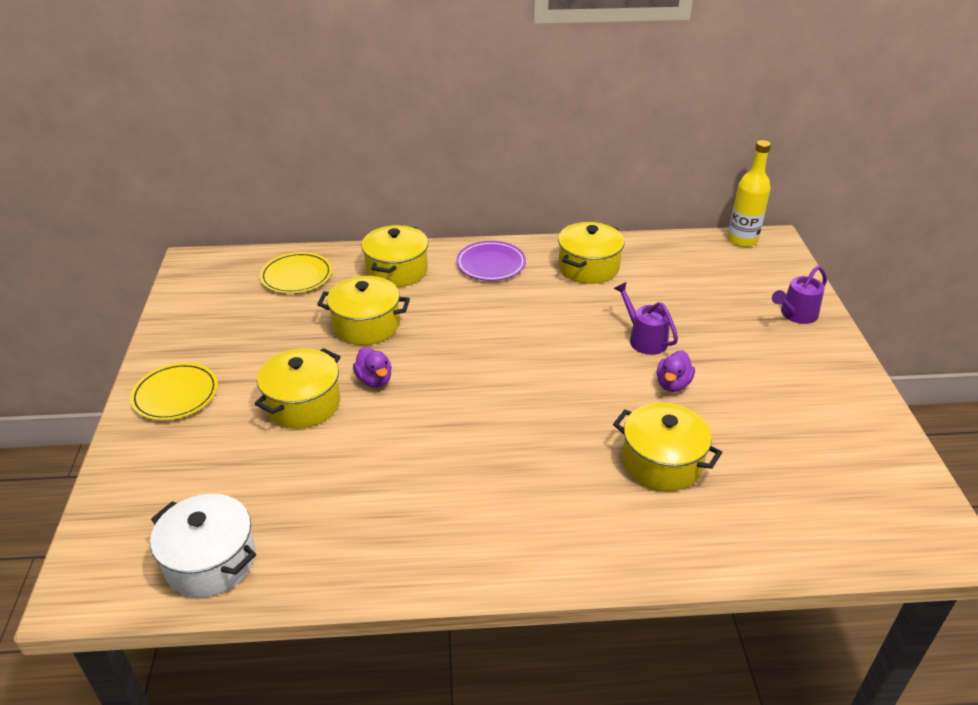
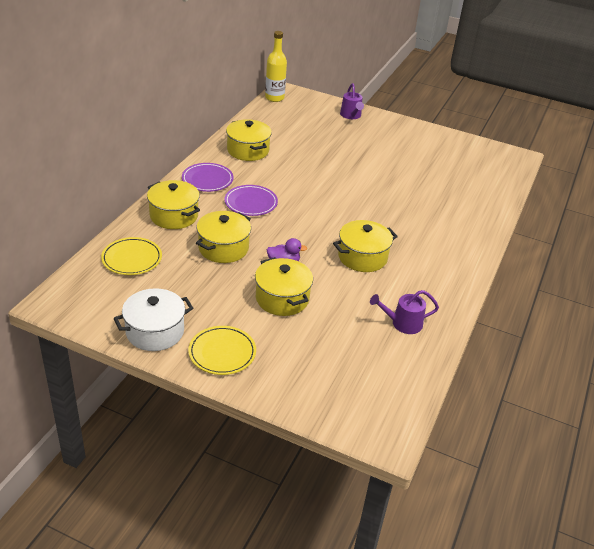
camera: 65 degrees left, 0 degrees up
white pot [150,494,256,598] -> white pot moved to [114,288,193,351]
yellow pot [613,403,722,491] -> yellow pot moved to [333,220,398,272]
purple watering can [614,282,678,355] -> purple watering can moved to [370,290,439,334]
purple duck [657,350,695,392] -> none
none -> purple plate [224,185,278,216]

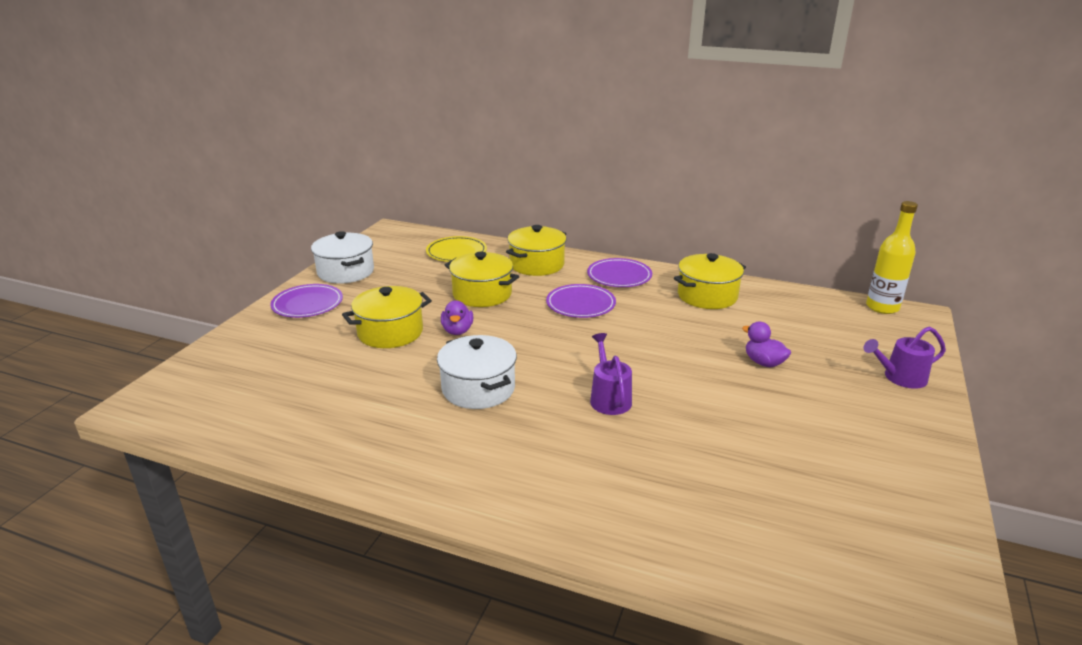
camera: 90 degrees right, 10 degrees down
yellow plate [188,326,256,375] -> purple plate [270,284,343,318]
yellow pot [333,220,398,272] -> white pot [437,335,517,409]
purple watering can [370,290,439,334] -> purple watering can moved to [590,333,632,415]
none -> purple duck [742,321,791,367]

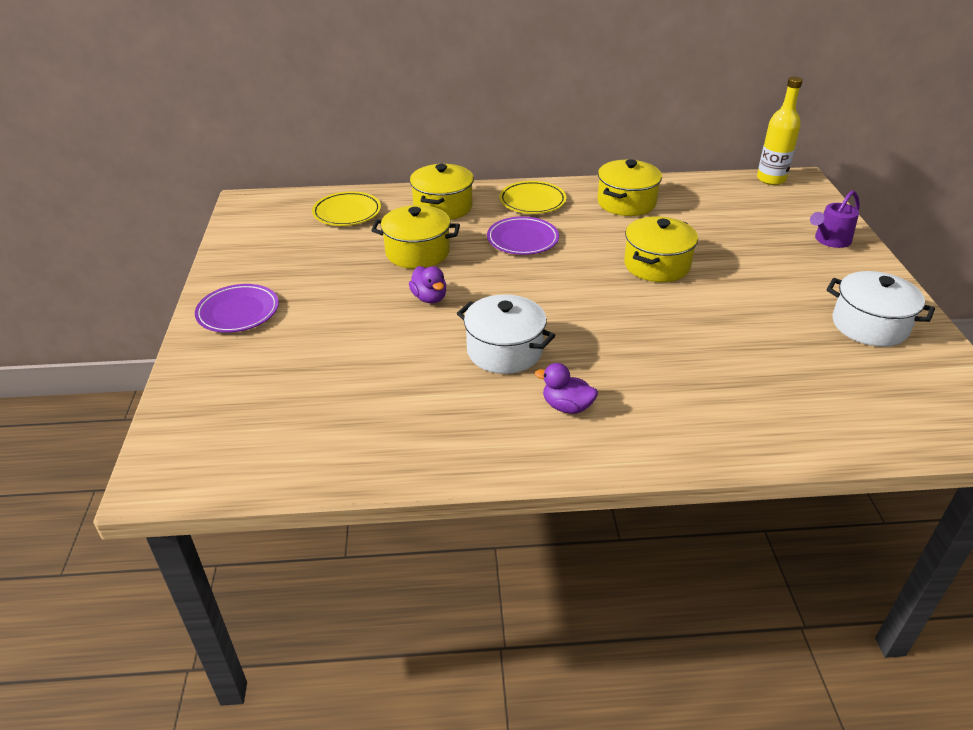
camera: 25 degrees left, 10 degrees up
white pot [311,231,374,284] -> white pot moved to [826,271,935,347]
yellow pot [342,286,432,348] -> yellow pot moved to [624,216,698,282]
purple plate [587,258,652,287] -> yellow plate [499,181,566,214]
purple watering can [590,333,632,415] -> none
purple duck [742,321,791,367] -> purple duck moved to [535,363,598,414]

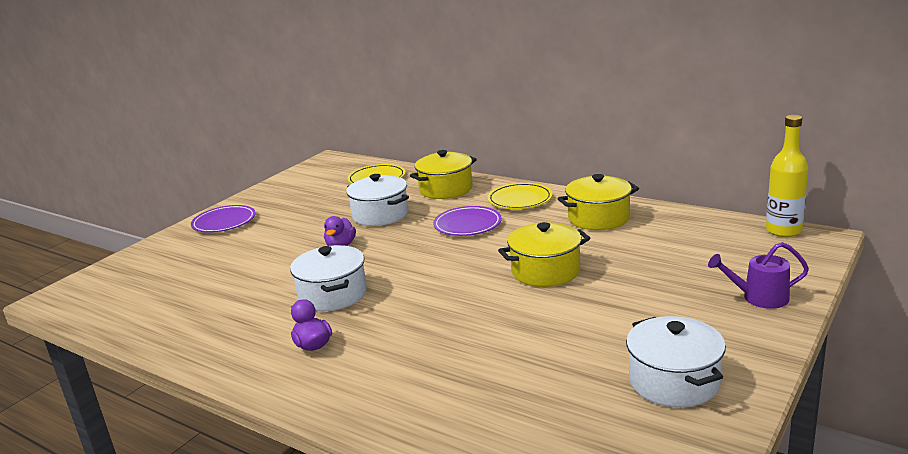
camera: 40 degrees right, 15 degrees down
yellow pot [371,205,460,269] -> white pot [346,174,409,226]

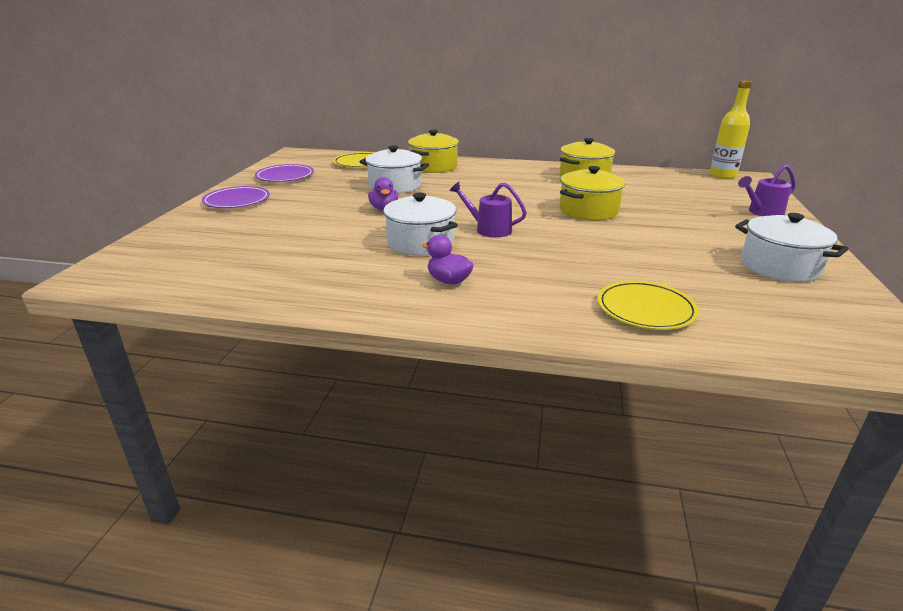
camera: 25 degrees left, 5 degrees up
purple plate [433,206,502,236] -> purple plate moved to [255,164,314,182]
yellow plate [487,183,553,209] -> yellow plate moved to [597,281,699,330]
none -> purple watering can [450,182,527,238]

